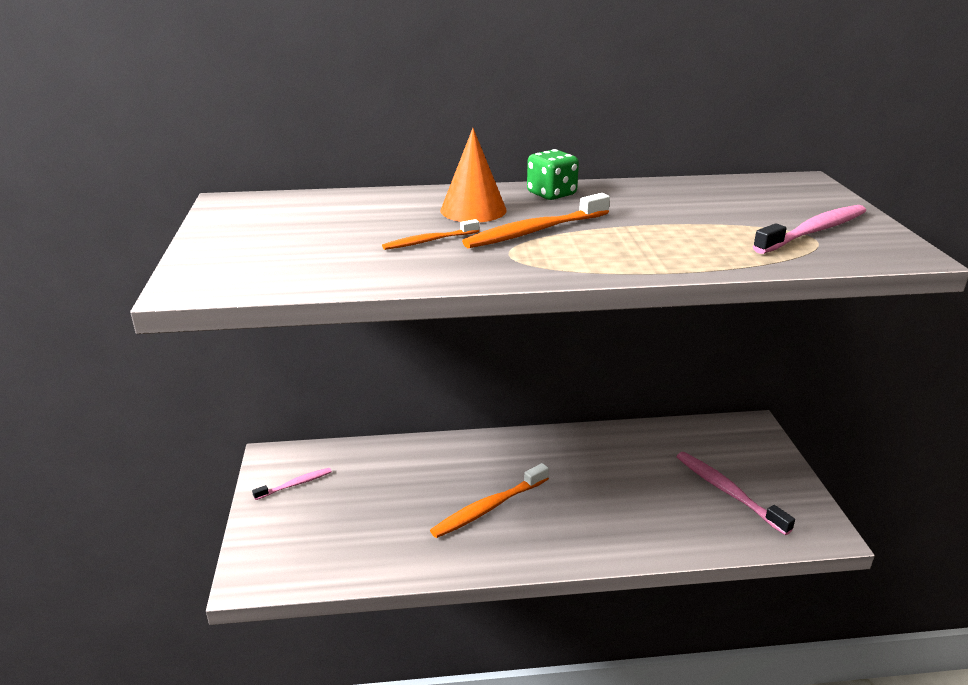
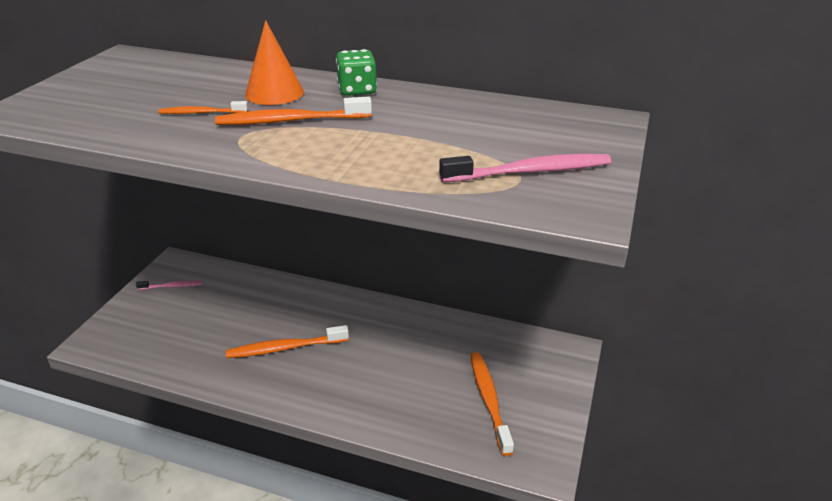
camera: 25 degrees right, 5 degrees up
pink toothbrush [677,452,795,535] -> orange toothbrush [470,352,514,456]

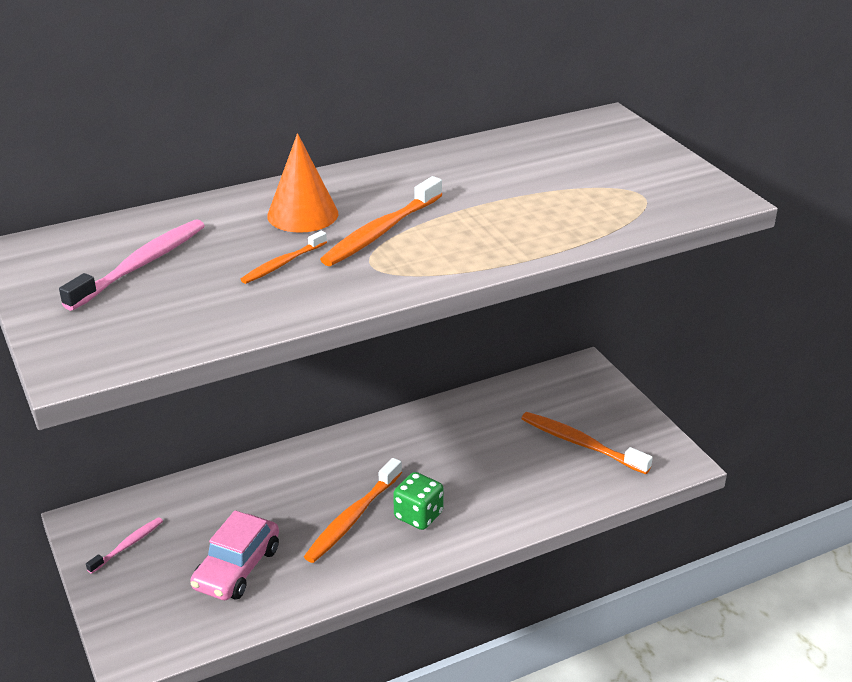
camera: 45 degrees left, 0 degrees up
green dice [336,49,377,96] -> green dice moved to [393,472,444,530]
pink toothbrush [439,154,611,182] -> pink toothbrush moved to [59,219,205,311]
none -> pink car [190,510,279,600]

